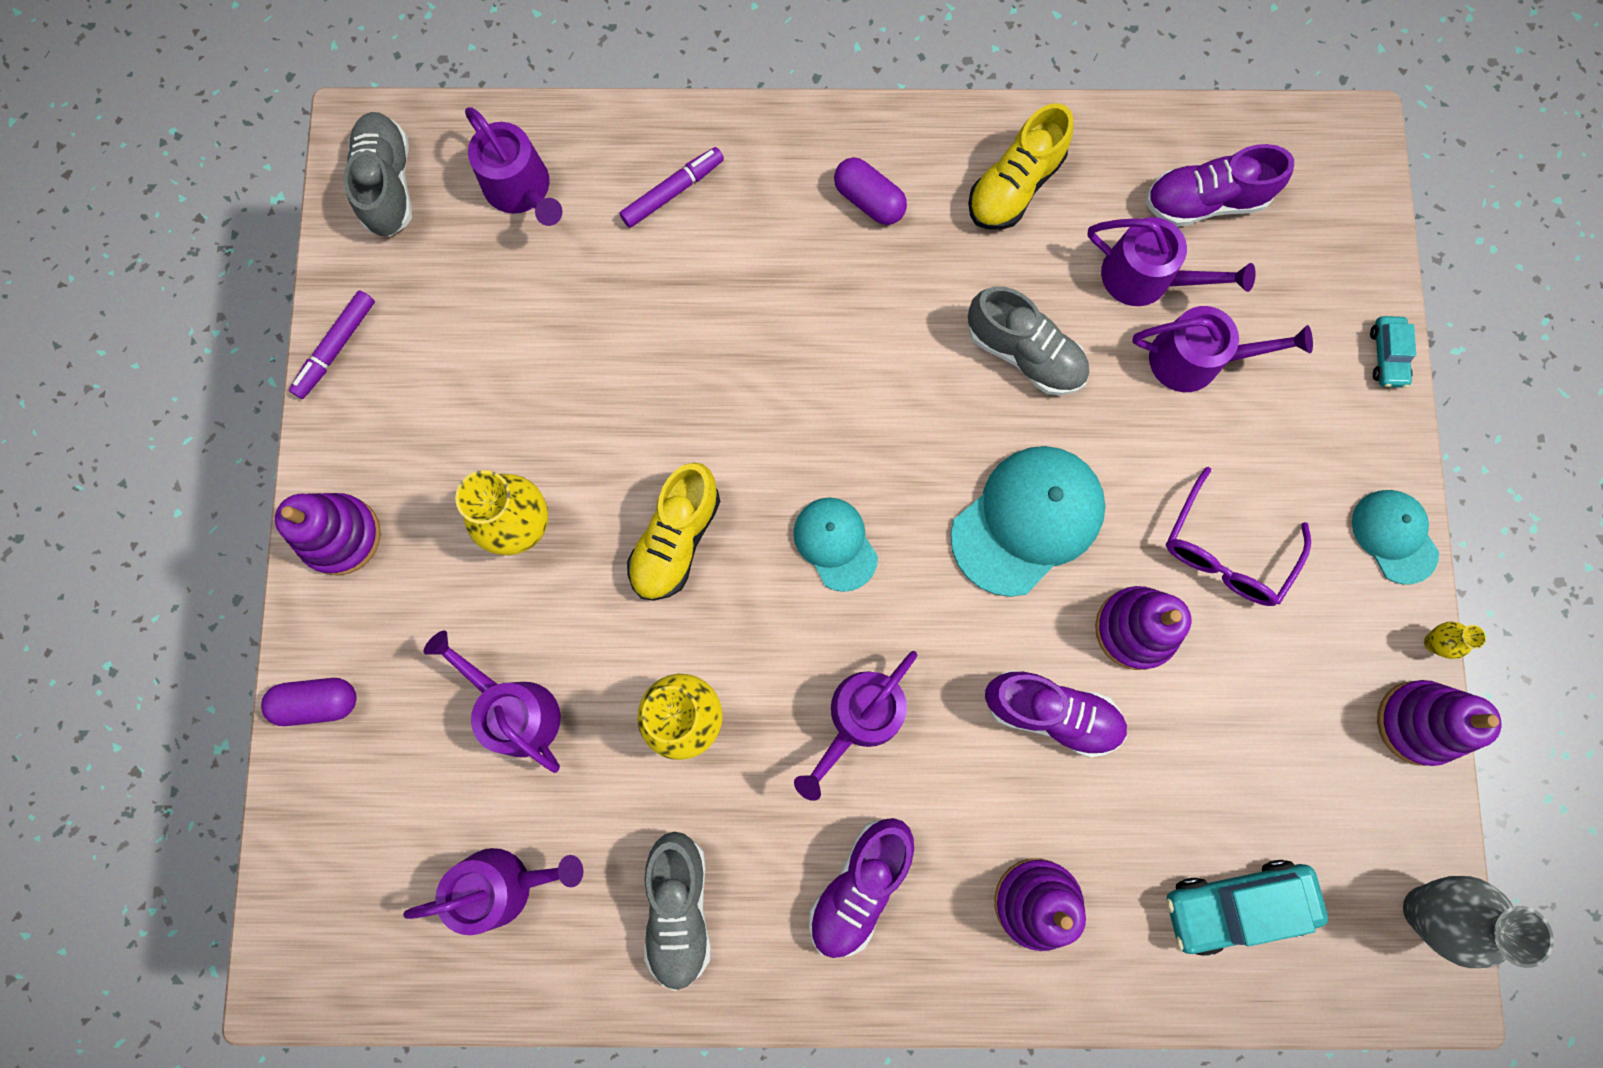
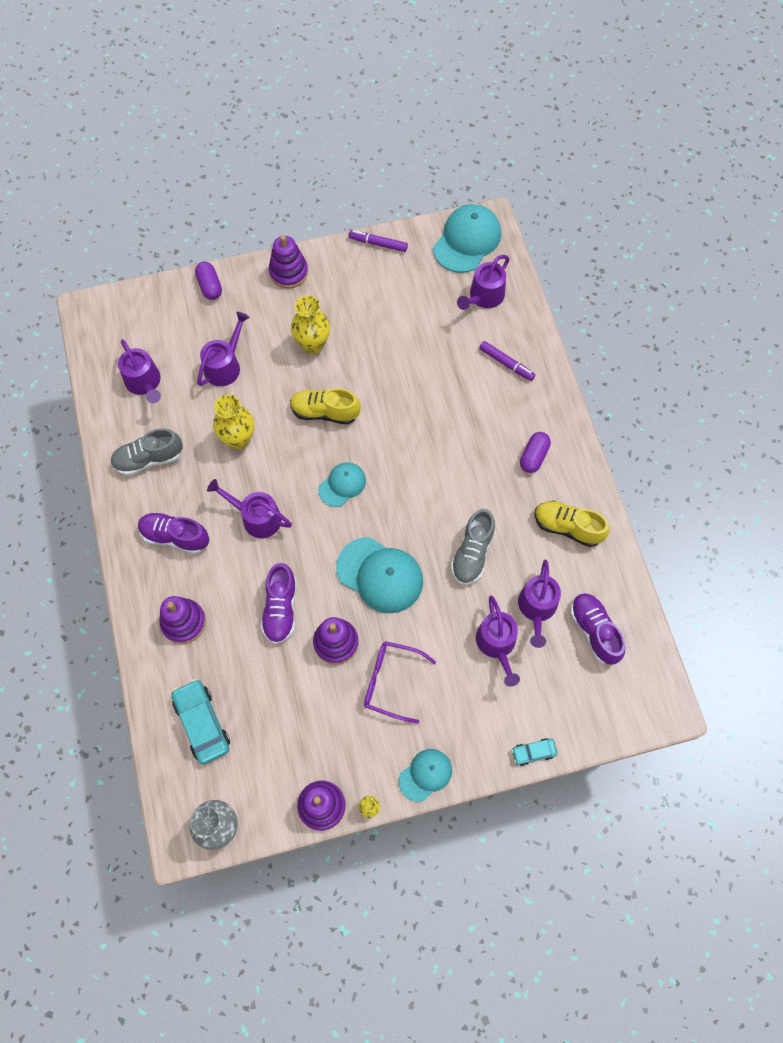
camera: 75 degrees right, 10 degrees down
grey shoe [344,112,412,237] -> turquoise cap [433,204,501,273]

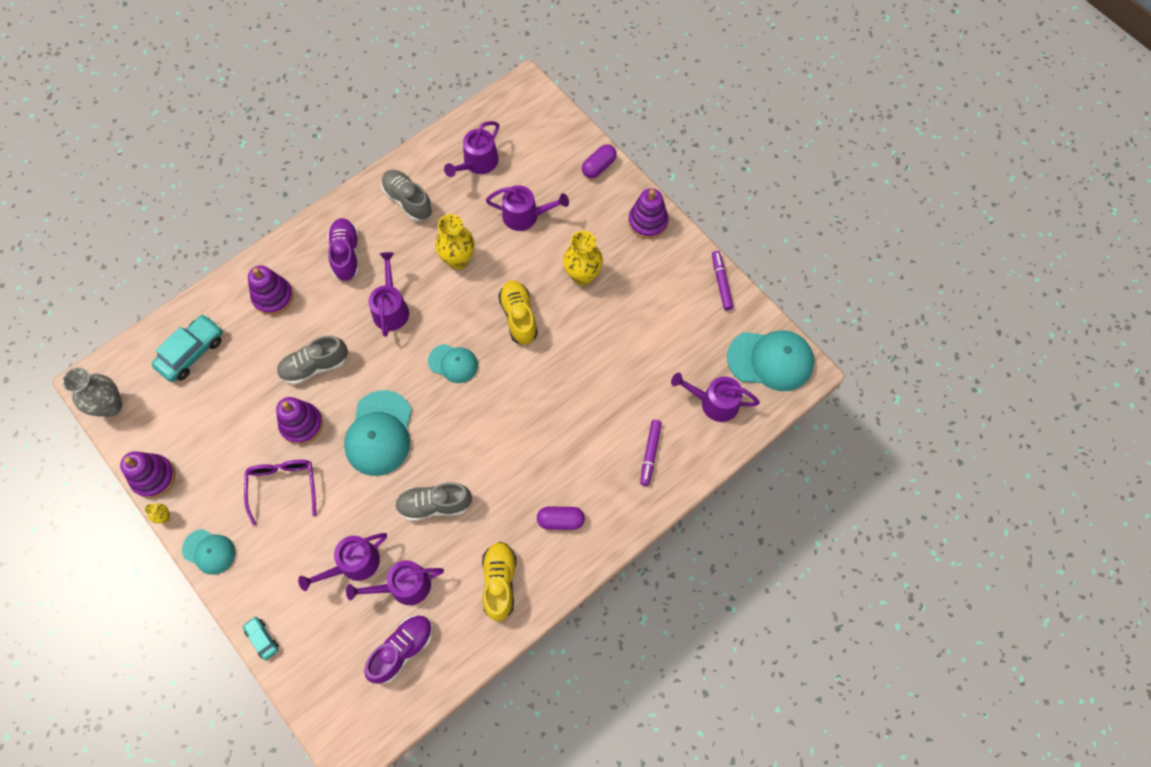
camera: 65 degrees right, 0 degrees up
purple shoe [261,563,297,644] -> grey shoe [277,335,348,385]

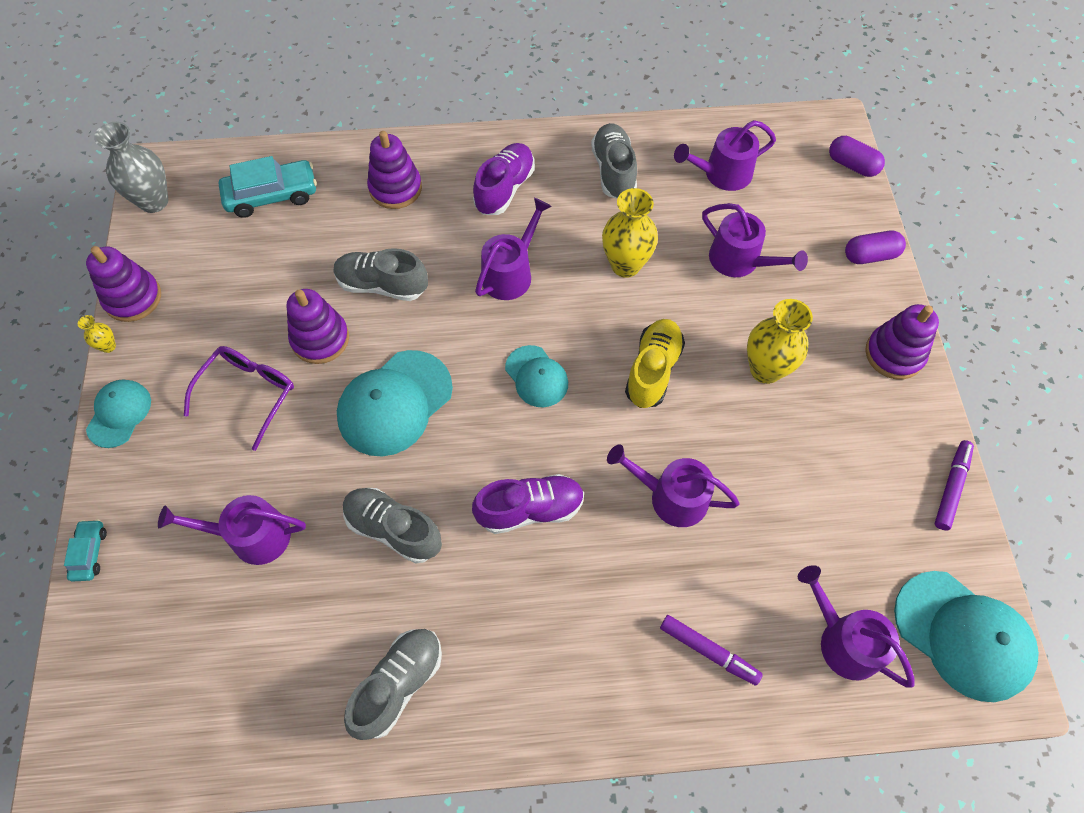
camera: 35 degrees right, 5 degrees down
turquoise cap [182,529,236,575] -> turquoise cap turned 135 degrees counterclockwise [86,380,151,448]
purple watering can [346,560,444,605] -> purple watering can moved to [607,444,740,527]
purple shoe [364,615,433,683] -> purple shoe moved to [472,474,584,534]
yellow shoe [482,542,516,622] -> grey shoe [344,629,442,740]
purple capsule [537,507,585,530] -> purple capsule moved to [829,136,885,177]
purple marker [640,420,662,486] -> purple marker turned 105 degrees counterclockwise [660,615,763,686]

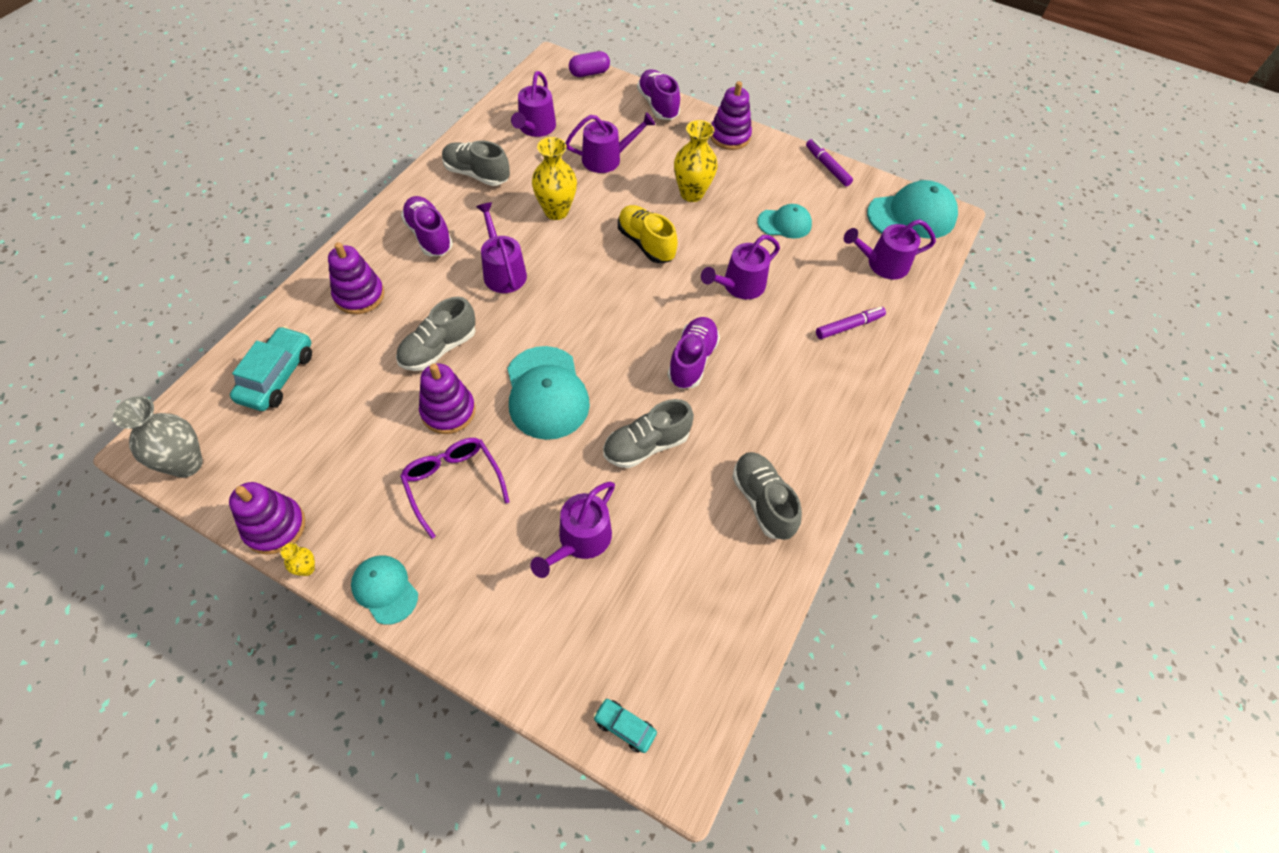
camera: 60 degrees left, 5 degrees down
turquoise car [64,519,107,582] -> turquoise car moved to [593,699,657,753]
turquoise cap [505,345,568,407] -> turquoise cap moved to [757,204,812,239]
purple capsule [845,231,906,264] -> purple shoe [637,69,680,120]

